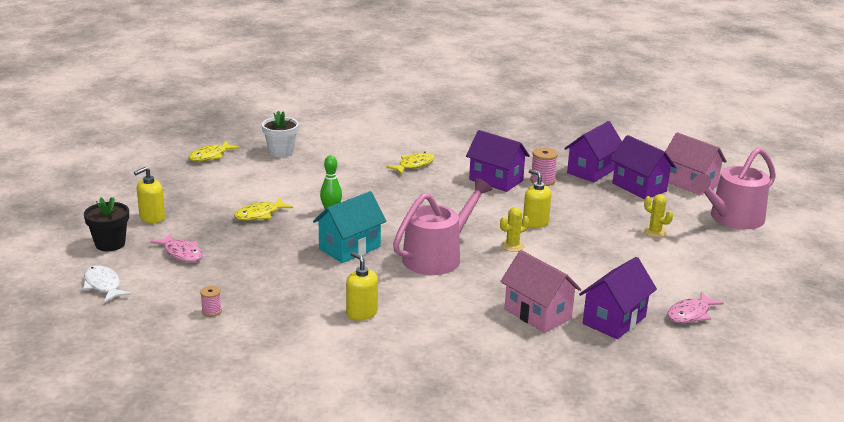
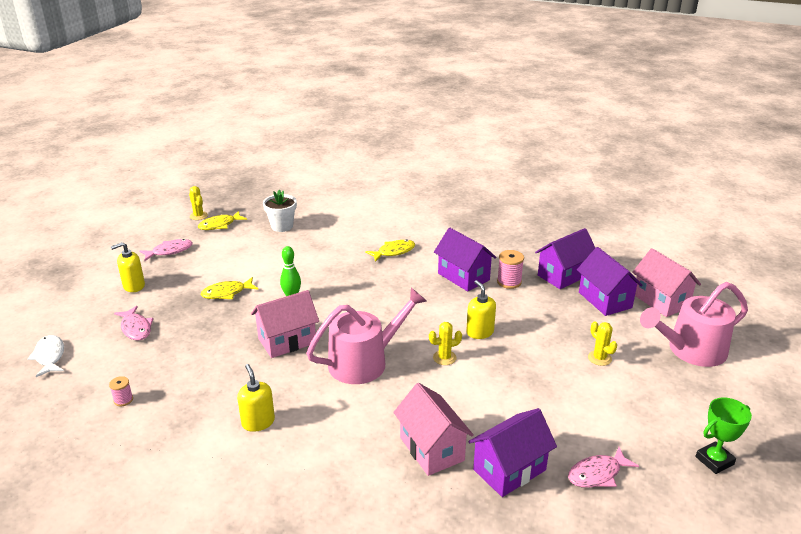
camera: 15 degrees right, 5 degrees up
black flower pot [84,197,129,251] -> none
turquoise house [313,191,387,263] -> pink house [251,290,319,358]
none -> pink fish [139,239,193,261]
none -> yellow cactus [189,186,208,220]
none -> green trophy [695,397,752,474]

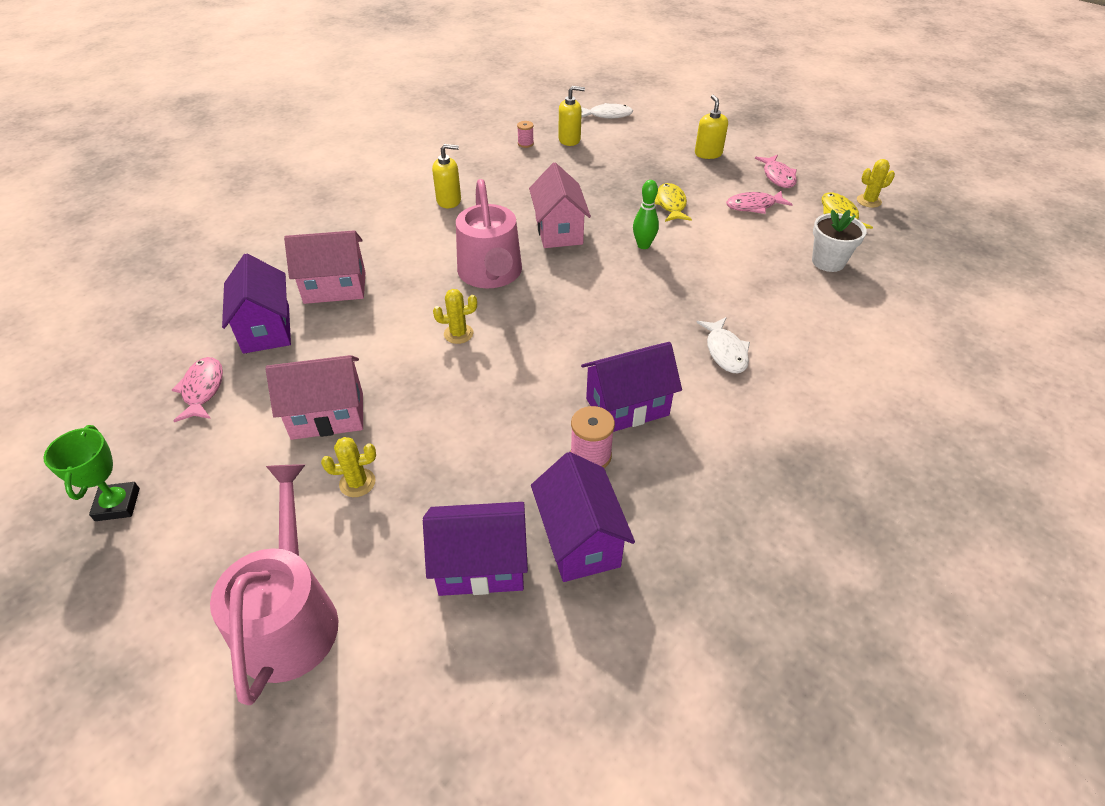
camera: 110 degrees right, 15 degrees up
pink fish [114,306,154,340] -> pink fish moved to [726,191,793,214]
yellow fish [365,239,415,262] -> white fish [696,317,750,373]
yellow cactus [429,322,462,365] -> yellow cactus turned 75 degrees clockwise [433,289,477,344]
yellow soap dispenser [466,280,496,339] -> yellow soap dispenser moved to [559,86,585,146]
pink house [632,248,701,317] -> pink house moved to [265,355,363,440]

